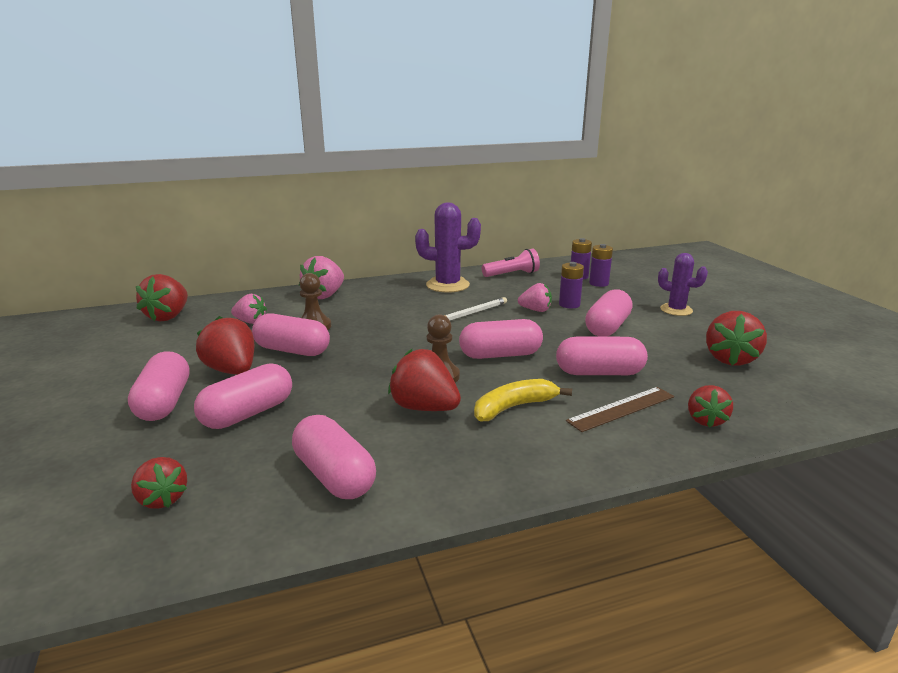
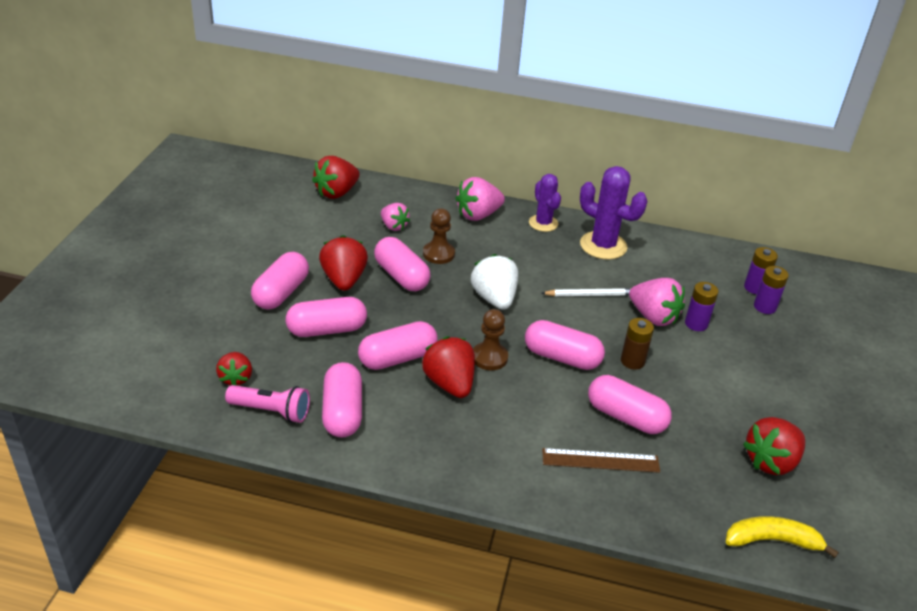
camera: 30 degrees right, 15 degrees up
yellow banana [474,379,572,421] -> yellow banana moved to [726,516,839,558]
pink flashlight [482,249,540,277] -> pink flashlight moved to [225,385,310,423]
pink strawberry [518,283,552,312] -> pink strawberry [629,278,685,326], size x1.57
pink capsule [585,289,633,337] -> pink capsule moved to [358,321,438,370]
purple cactus [658,253,708,316] -> purple cactus moved to [529,174,561,232]
red strawberry [688,385,733,428] -> none
none -> white strawberry [471,254,518,310]
none -> brown battery [621,318,654,370]

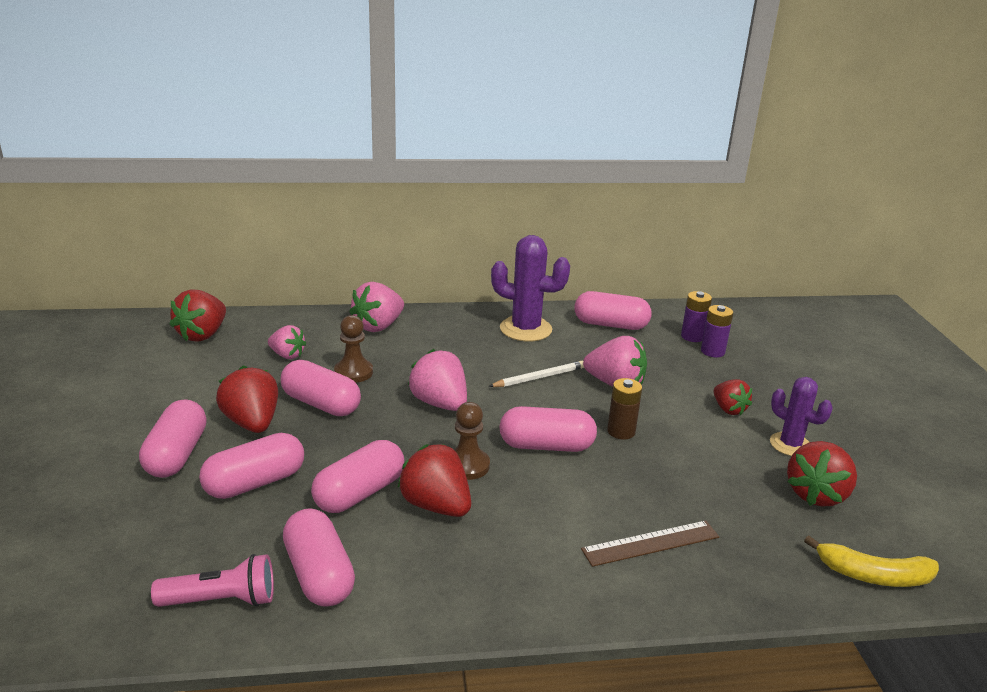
camera: 20 degrees left, 10 degrees down
red strawberry [216,352,252,386] -> red strawberry moved to [713,379,752,416]
white strawberry [471,254,518,310] -> pink strawberry [408,349,467,411]
purple cactus [529,174,561,232] -> purple cactus moved to [770,377,833,456]
pink capsule [588,375,672,434] -> pink capsule moved to [574,291,652,330]
purple battery [685,282,718,331] -> none
yellow banana [726,516,839,558] -> yellow banana turned 150 degrees counterclockwise [804,535,939,587]

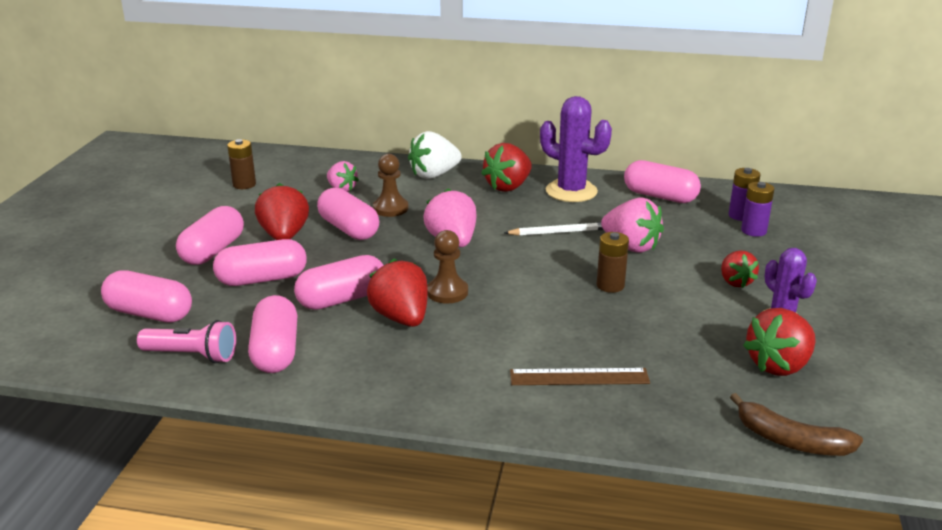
camera: 20 degrees right, 0 degrees up
red strawberry [170,289,226,342] -> red strawberry moved to [481,143,532,192]
pink strawberry [349,282,404,332] -> white strawberry [408,131,462,179]
pink capsule [499,406,597,452] -> pink capsule moved to [101,270,192,323]
yellow banana [804,535,939,587] -> brown banana [730,393,863,456]
none -> brown battery [227,139,256,189]

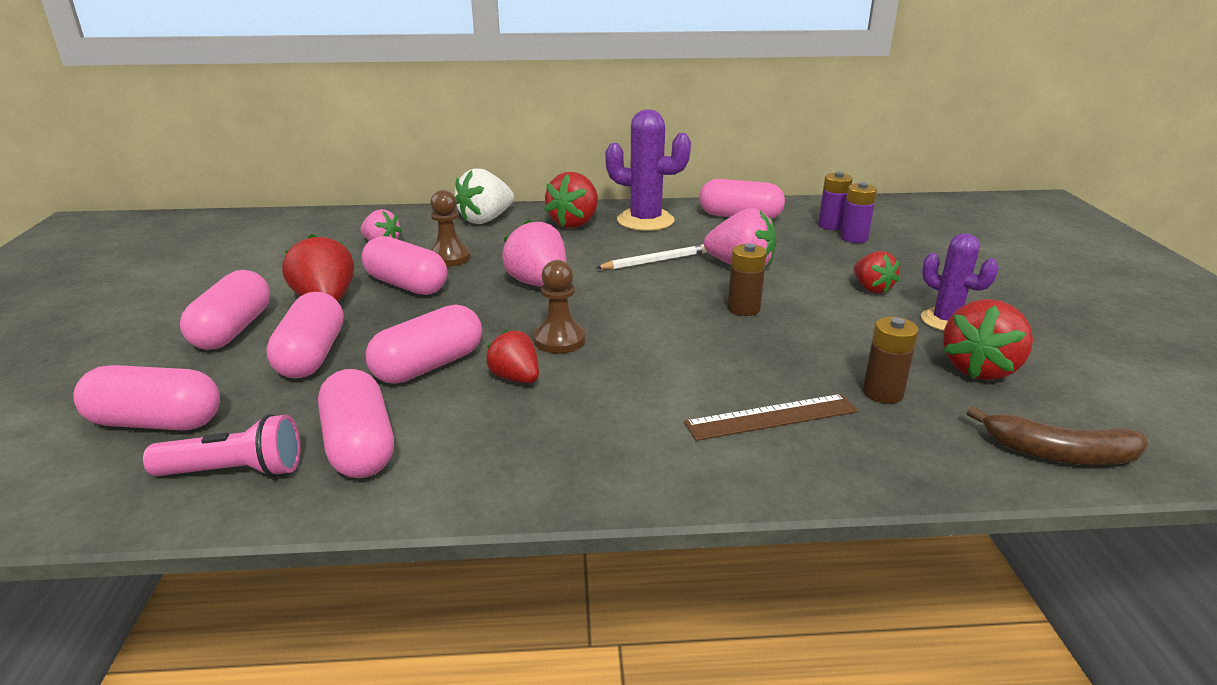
camera: 15 degrees left, 0 degrees up
pink capsule [213,239,307,286] -> pink capsule turned 60 degrees counterclockwise [266,292,344,378]
brown battery [227,139,256,189] -> brown battery moved to [863,317,919,404]
red strawberry [367,259,428,327] -> red strawberry [486,330,539,383], size x0.64

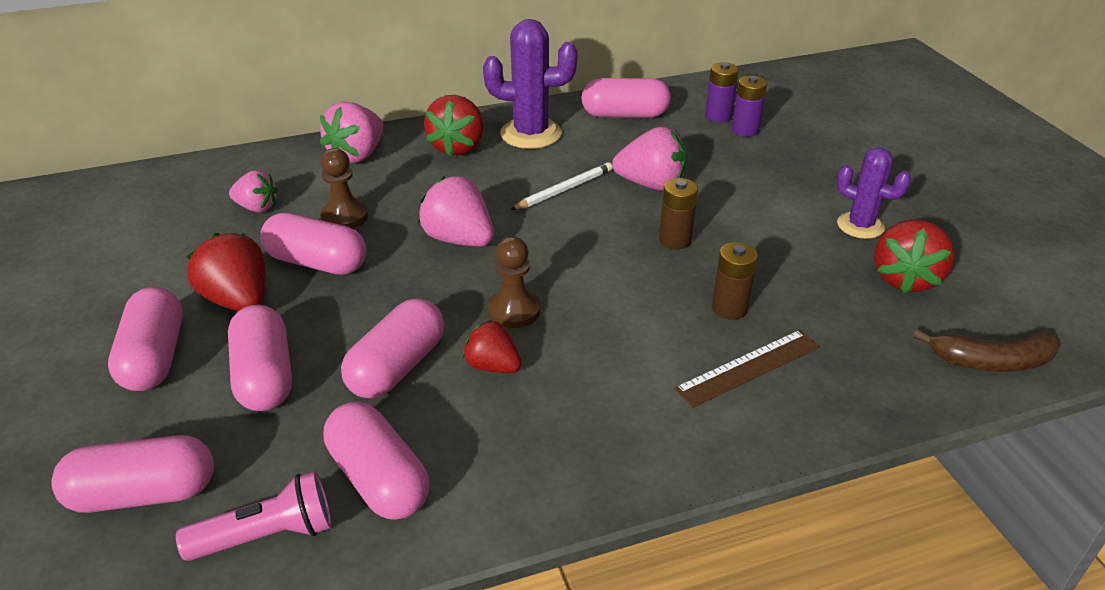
camera: 15 degrees left, 10 degrees up
white strawberry [455,168,514,224] -> pink strawberry [320,102,384,164]
red strawberry [854,251,899,293] -> none
brown battery [863,317,919,404] -> brown battery moved to [712,242,758,320]

